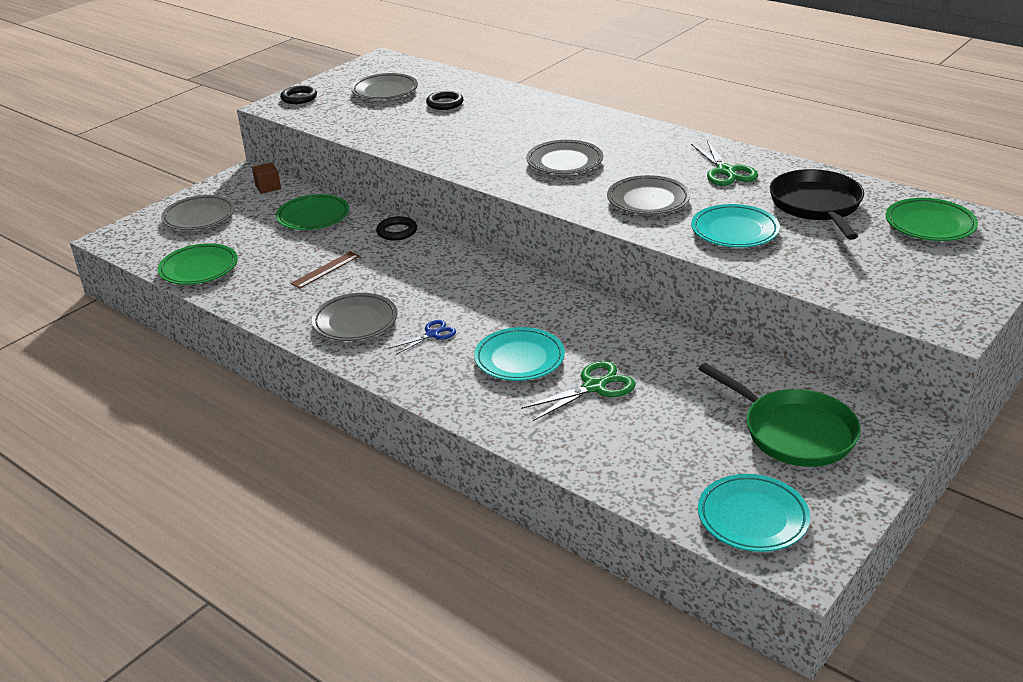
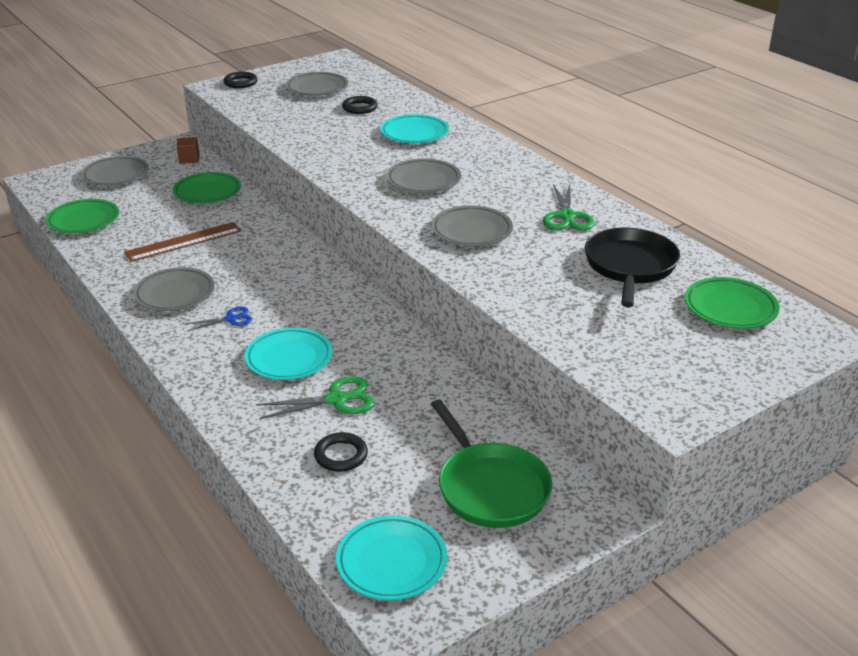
camera: 15 degrees right, 0 degrees up
brown ruler [290,251,360,289] -> brown ruler [124,222,242,262], size x1.59
black ring [376,216,417,241] -> black ring moved to [314,432,368,472]
turquoise plate [691,204,780,247] -> turquoise plate moved to [380,114,449,143]

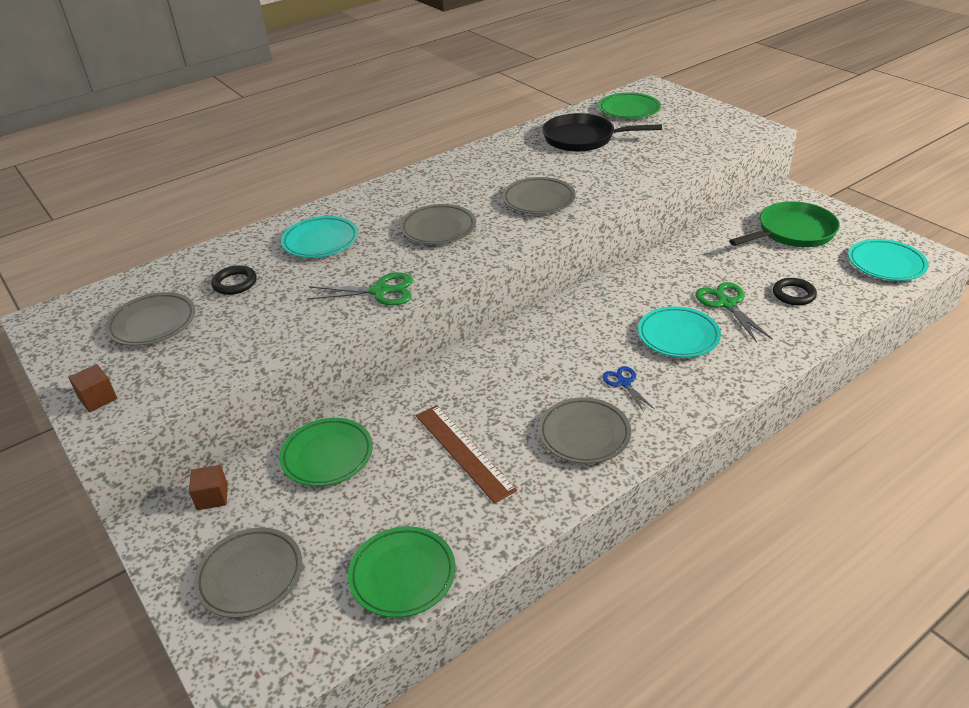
camera: 90 degrees left, 5 degrees up
black ring [224,72,257,88] -> brown cube [68,364,117,412]
green scissors [543,184,595,231] -> green scissors moved to [307,273,413,306]

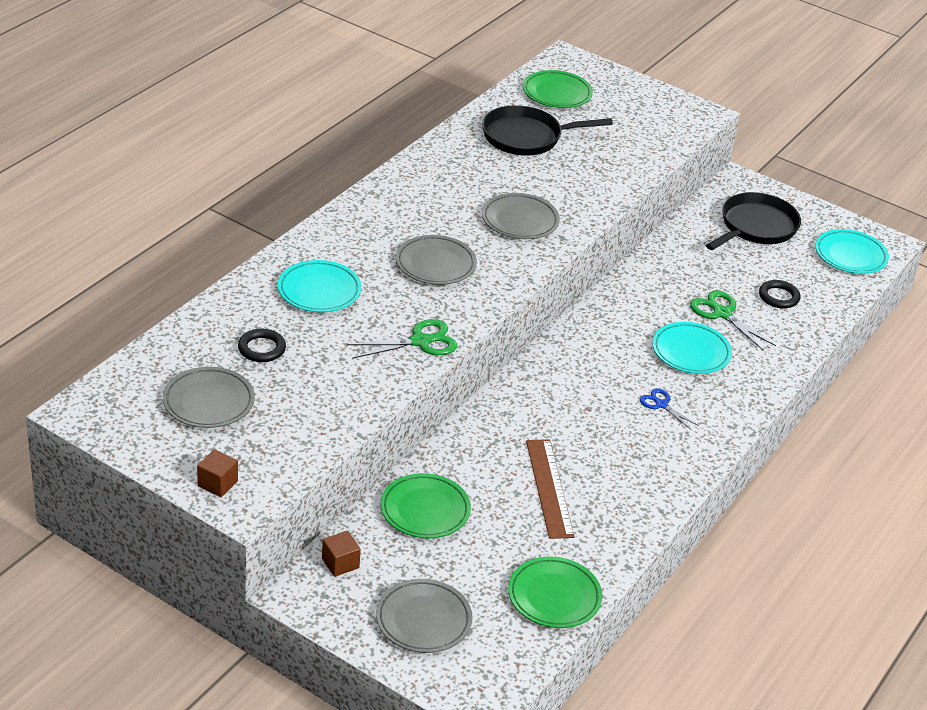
camera: 25 degrees left, 0 degrees up
brown ruler [416,405,517,503] -> brown ruler turned 45 degrees clockwise [526,439,575,539]
grey plate [538,397,631,464] -> none
green pan [729,201,840,247] -> black pan [706,192,801,250]

